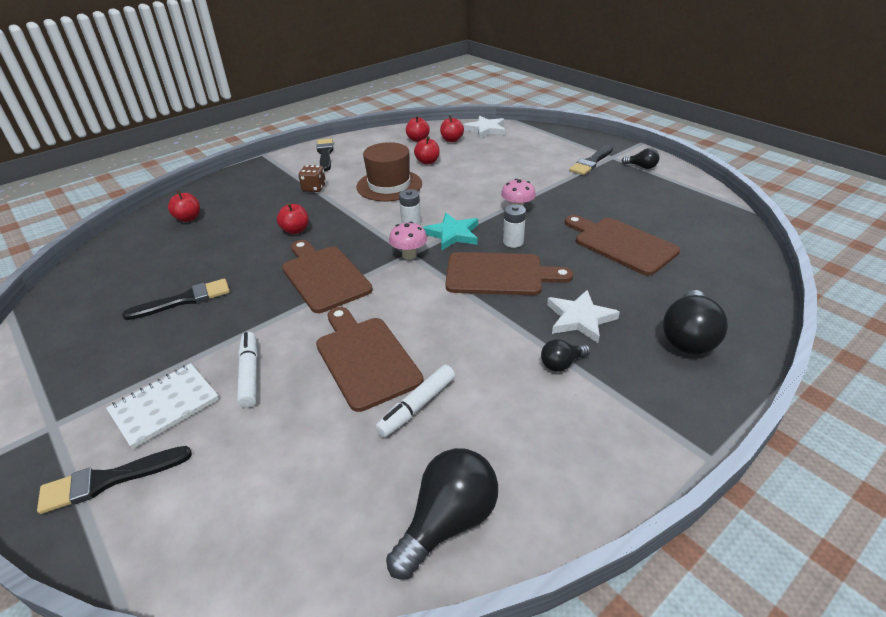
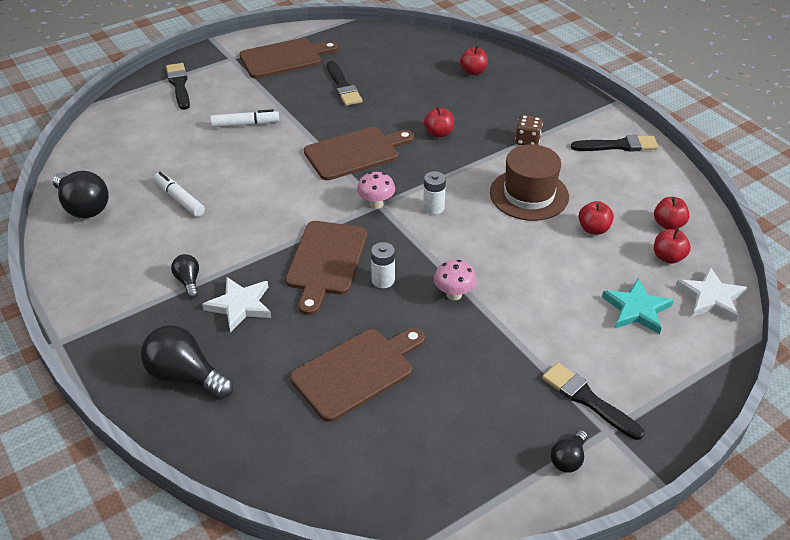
camera: 95 degrees right, 5 degrees up
white notebook [106,363,219,449] -> none
brown cutting board [316,307,424,412] -> brown cutting board moved to [239,38,339,78]
turquoise star [423,213,478,251] -> turquoise star moved to [602,278,674,334]

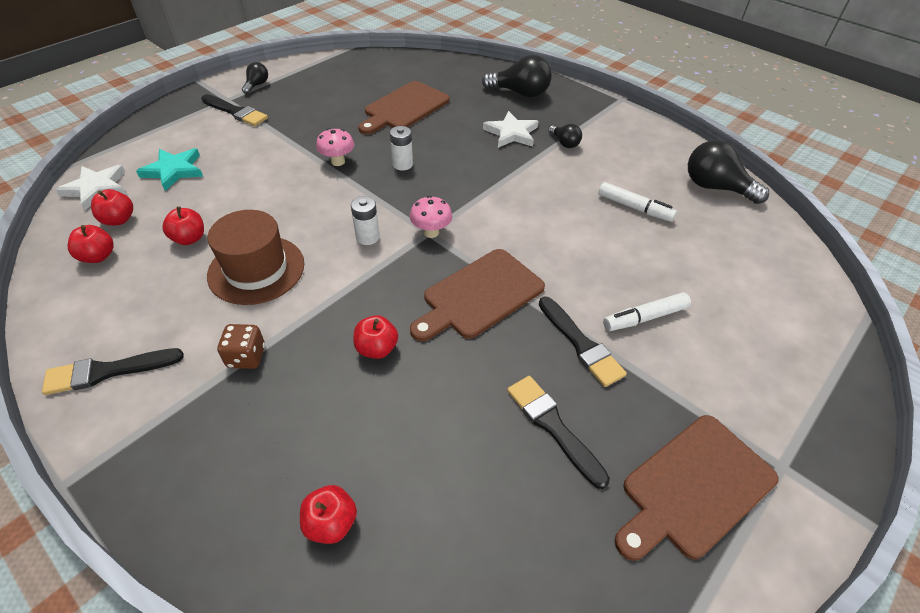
camera: 165 degrees right, 5 degrees up
black brush [166,63,190,110] -> black brush moved to [539,296,627,387]
brown cutting board [285,221,367,315] -> none

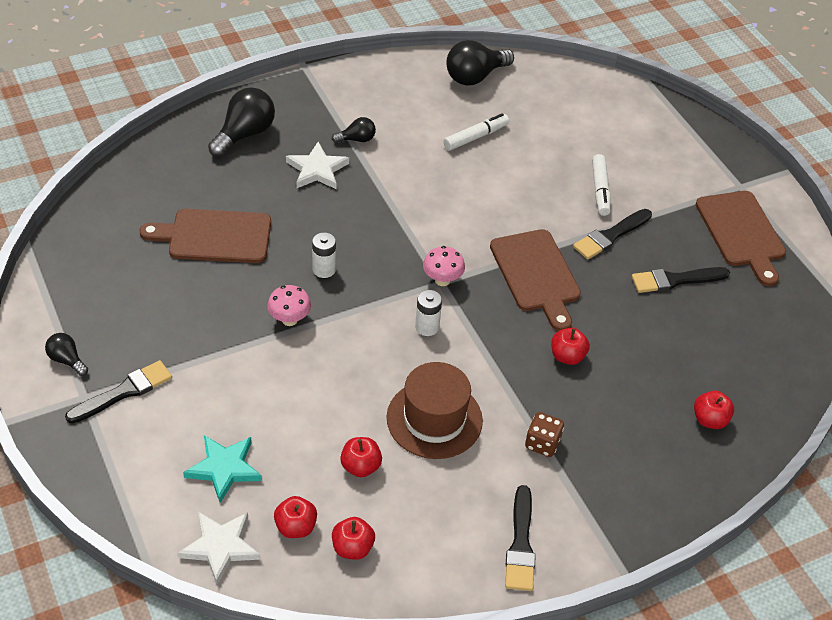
camera: 70 degrees left, 0 degrees up
brown cutting board [358,81,450,135] -> brown cutting board turned 120 degrees clockwise [140,209,271,263]
black brush [539,296,627,387] -> black brush turned 150 degrees clockwise [573,209,652,259]

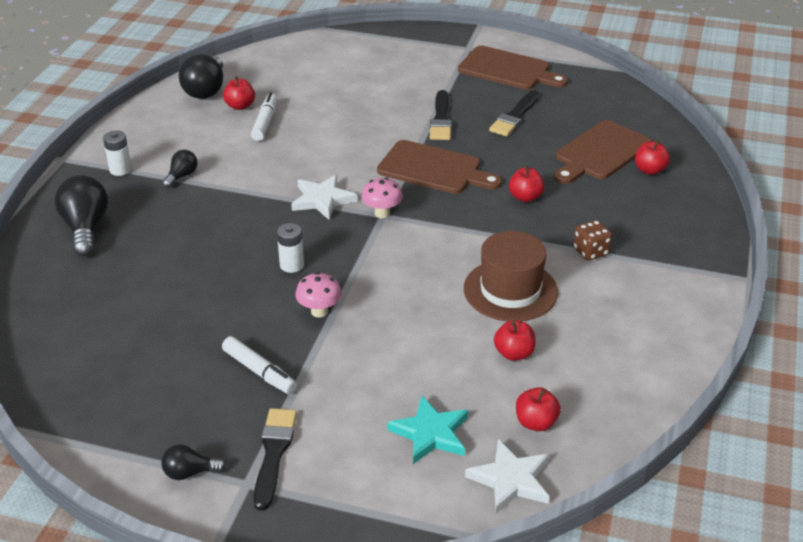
camera: 45 degrees left, 10 degrees down
brown cutting board [140,209,271,263] -> brown cutting board moved to [554,120,652,184]
white star [286,142,349,189] -> white star moved to [291,175,357,220]
red apple [332,517,375,560] -> red apple moved to [223,76,255,110]
white battery [415,290,442,336] -> white battery moved to [103,131,132,176]
black brush [505,485,536,591] -> none
white marker [592,154,611,216] -> white marker moved to [222,336,297,394]

